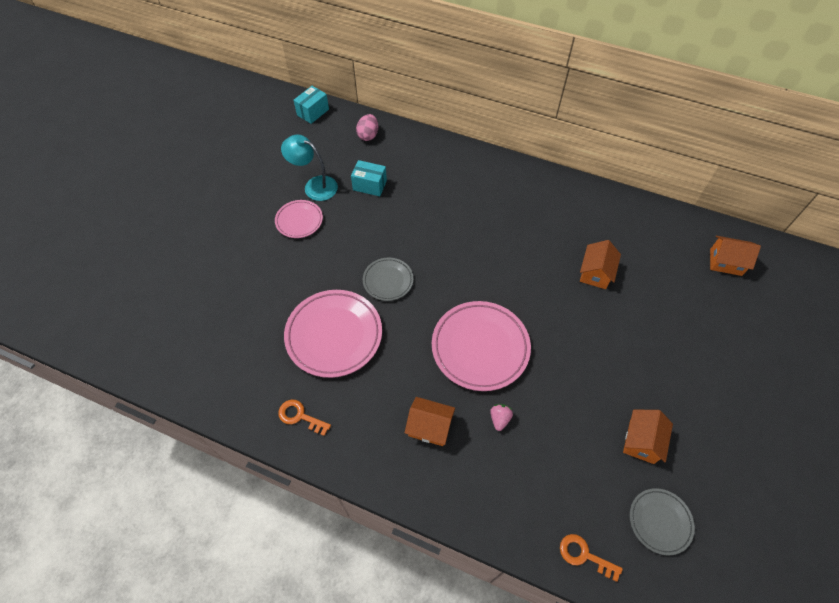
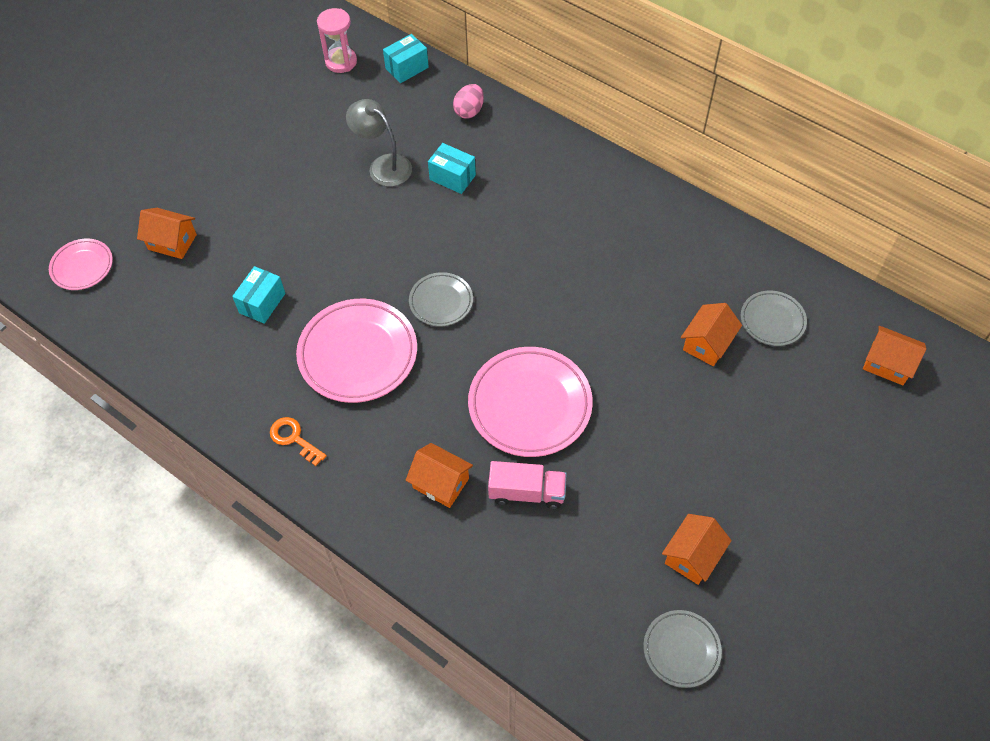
camera: 15 degrees right, 0 degrees up
pink plate [275,200,323,238] -> pink plate moved to [49,239,113,290]
turquoise lamp [281,135,338,201] -> grey lamp [346,99,412,187]
pink strawberry [490,404,513,431] -> pink truck [488,461,567,509]
orange key [560,534,623,582] -> none
none -> orange house [137,208,197,259]
none -> turquoise box [232,266,285,324]
none -> pink hourglass [317,8,357,73]
none -> grey plate [741,291,807,346]

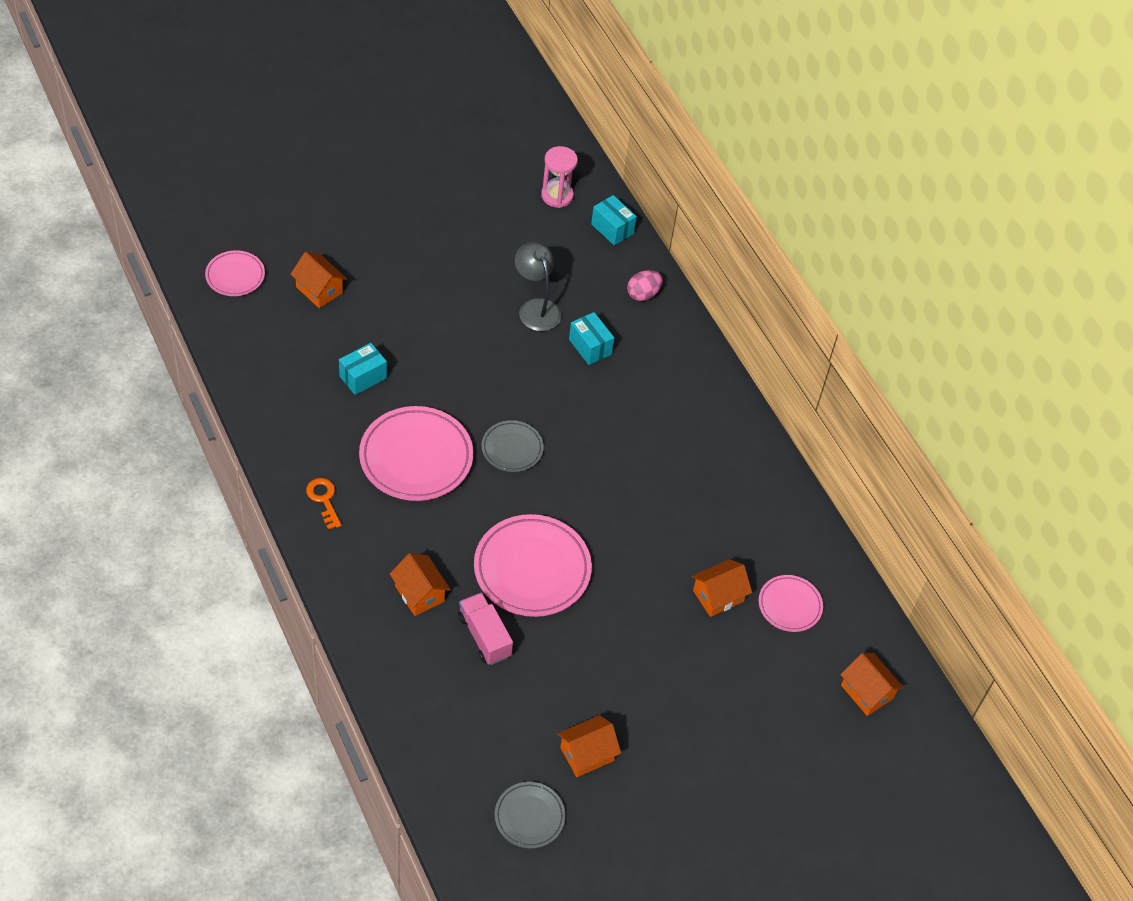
camera: 20 degrees right, 5 degrees down
turquoise box [383,34,429,83] -> turquoise box turned 60 degrees clockwise [591,195,637,245]
pink truck [488,461,567,509] -> pink truck turned 150 degrees counterclockwise [458,592,513,665]
grey plate [741,291,807,346] -> pink plate [758,575,823,632]

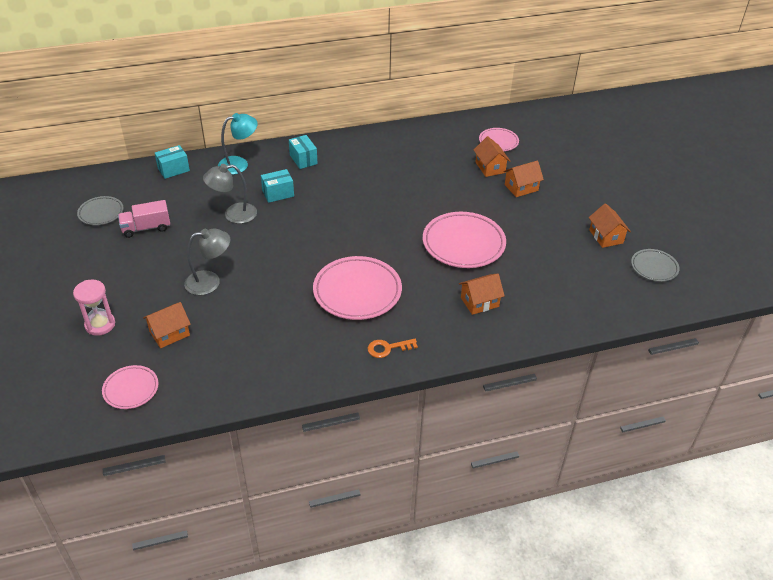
camera: 75 degrees left, 10 degrees down
turquoise box [339,343,387,395] -> turquoise box moved to [289,135,318,169]
pink truck [458,592,513,665] -> pink truck moved to [118,200,170,238]
grey plate [481,420,544,472] -> grey plate moved to [77,196,124,225]
pink hourglass [541,146,578,208] -> pink hourglass moved to [73,280,115,336]
pink egg [627,270,663,301] -> turquoise lamp [218,113,258,175]
orange house [840,653,904,716] -> orange house moved to [503,160,544,197]
none -> grey lamp [184,228,230,295]

